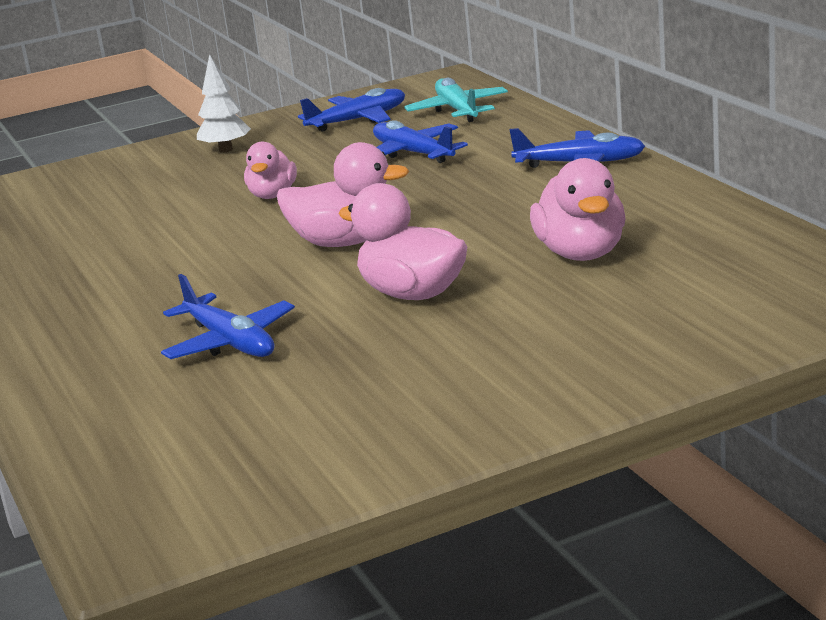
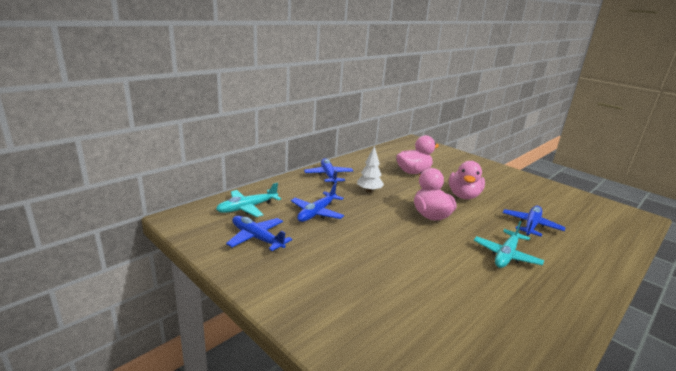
camera: 115 degrees left, 0 degrees up
white tree [197,54,251,152] -> white tree moved to [357,146,384,193]
pink duck [244,141,297,199] -> none
none -> turquoise plane [474,221,544,268]

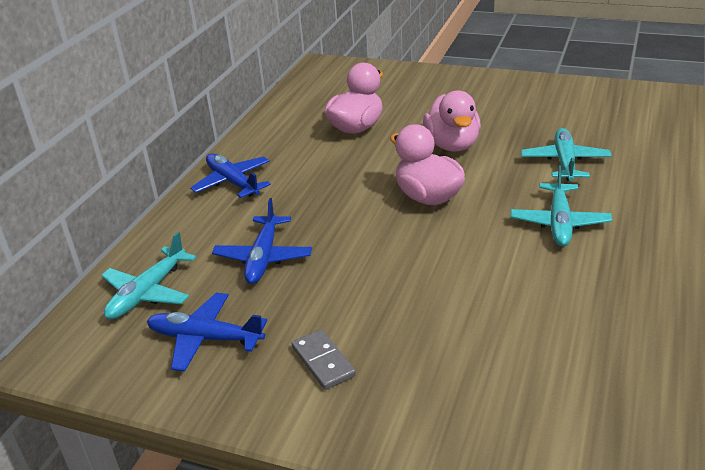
camera: 20 degrees left, 10 degrees up
white tree [357,146,384,193] -> none
blue plane [503,206,566,237] -> turquoise plane [521,128,612,181]
none -> grey domino [291,329,356,390]

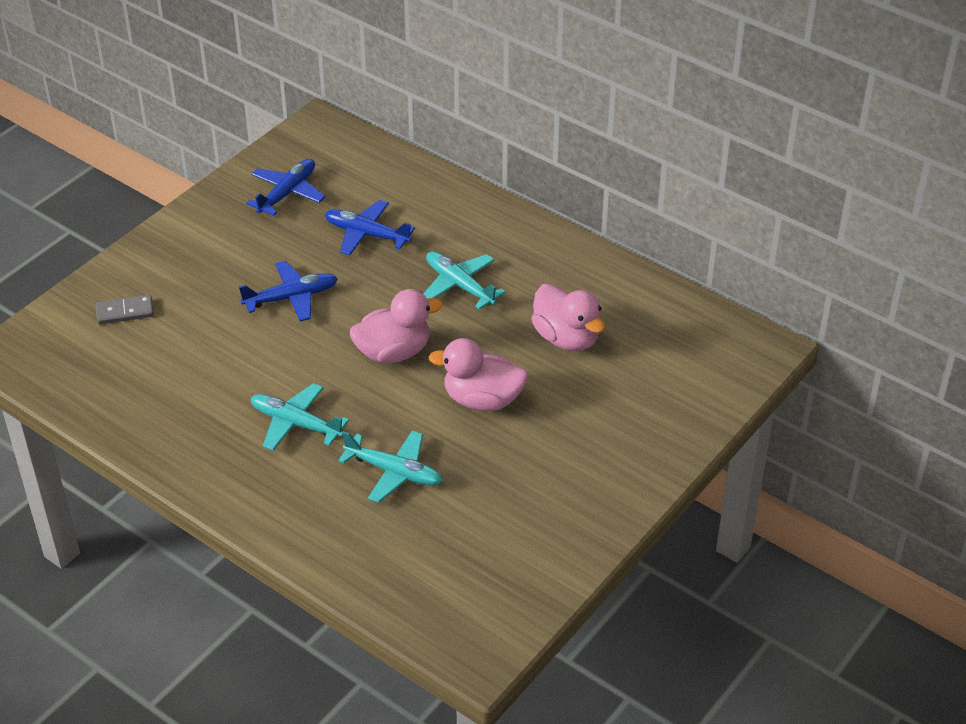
camera: 105 degrees right, 10 degrees up
turquoise plane [101,232,196,319] -> turquoise plane moved to [423,251,505,309]
blue plane [190,153,271,198] -> blue plane moved to [239,261,338,322]
grey domino [291,329,356,390] -> grey domino moved to [96,295,154,324]

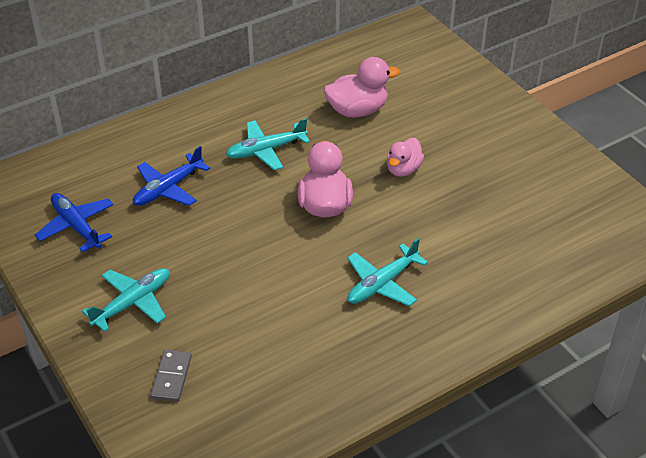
camera: 70 degrees left, 0 degrees up
blue plane [239,261,338,322] -> none
turquoise plane [338,431,443,503] -> turquoise plane moved to [82,268,170,332]
pink duck [428,338,528,411] -> pink duck [387,138,424,177], size x0.66

